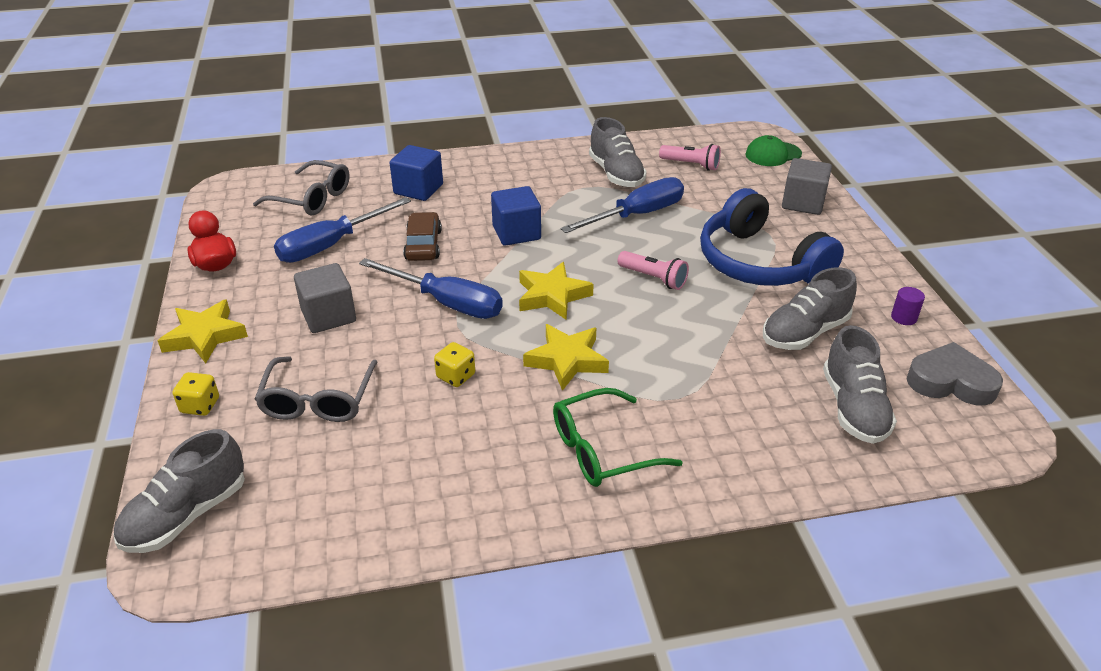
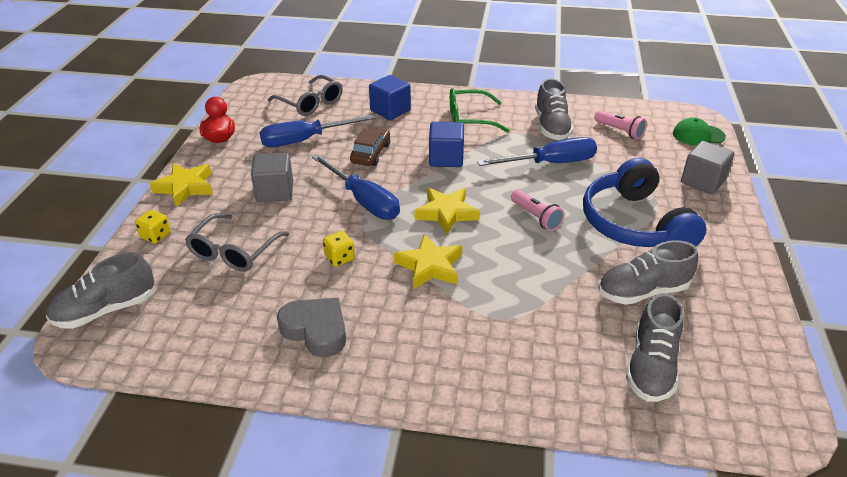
camera: 20 degrees right, 0 degrees up
green glasses [553,388,683,487] -> green glasses moved to [450,88,510,133]
purple cylinder [891,287,925,325] -> none
grey heart [906,342,1003,406] -> grey heart moved to [277,298,346,357]

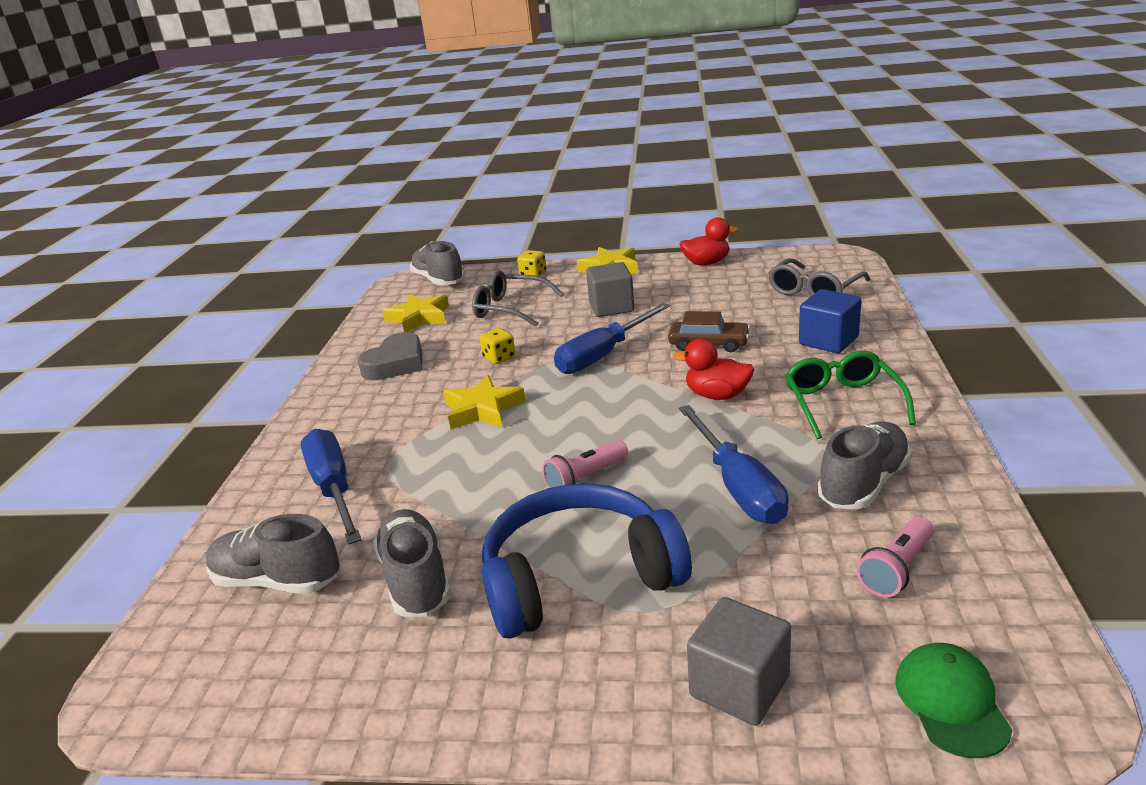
camera: 90 degrees right, 10 degrees down
blue screwdriver [259,115,375,147] -> blue screwdriver moved to [301,429,362,544]
yellow star [415,188,480,234] -> yellow star moved to [382,294,449,332]
blue cube [429,122,464,167] -> red duck [673,338,754,400]
grey shoe [535,78,574,140] -> grey shoe turned 135 degrees clockwise [817,421,911,510]

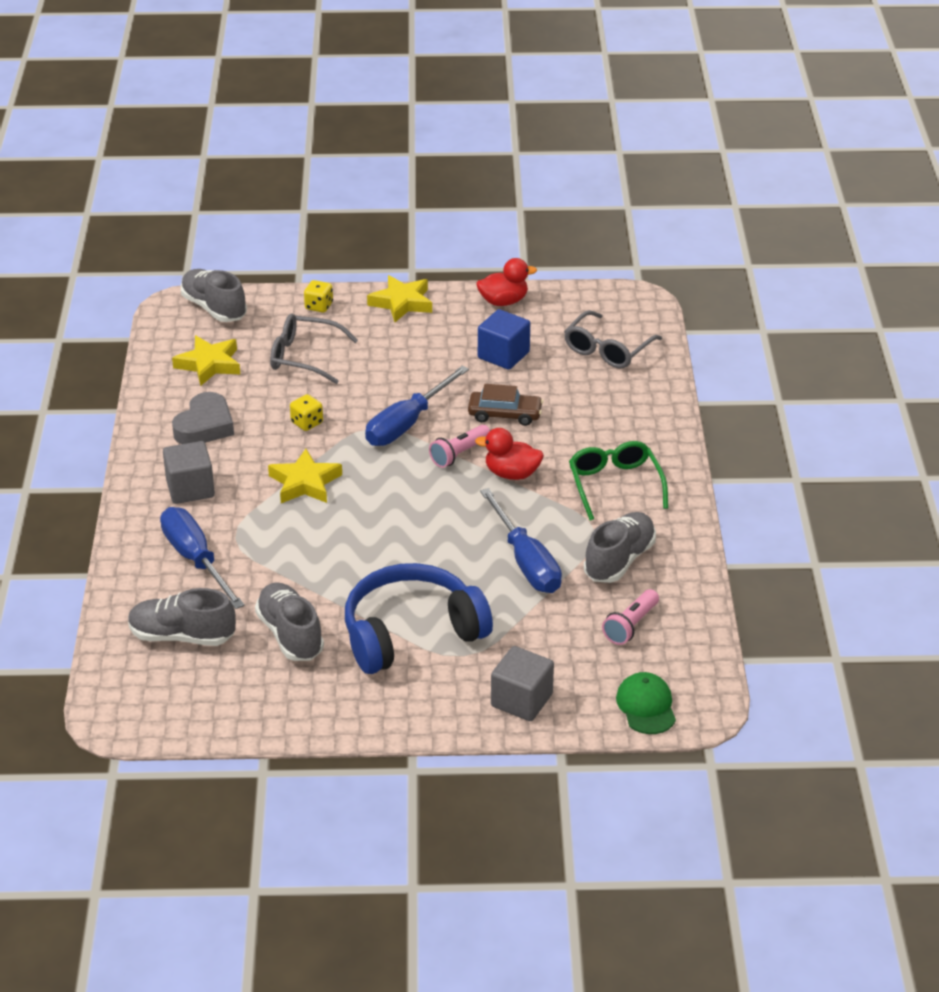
camera: 10 degrees left, 10 degrees up
pink flashlight [542,440,628,488] -> pink flashlight moved to [429,425,490,468]
grey cube [586,262,634,317] -> grey cube moved to [163,441,215,504]
blue cube [799,289,861,353] -> blue cube moved to [478,309,530,370]

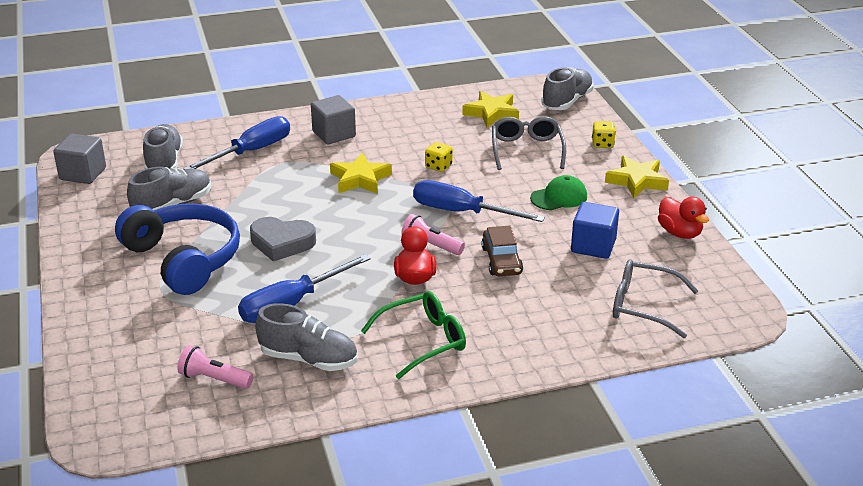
camera: 75 degrees right, 5 degrees down
grey heart [172,392,234,444] -> grey heart moved to [250,217,316,262]
grey cube [491,646,554,721] -> grey cube moved to [53,134,106,184]
green cap [616,672,676,734] -> green cap moved to [530,175,587,210]

